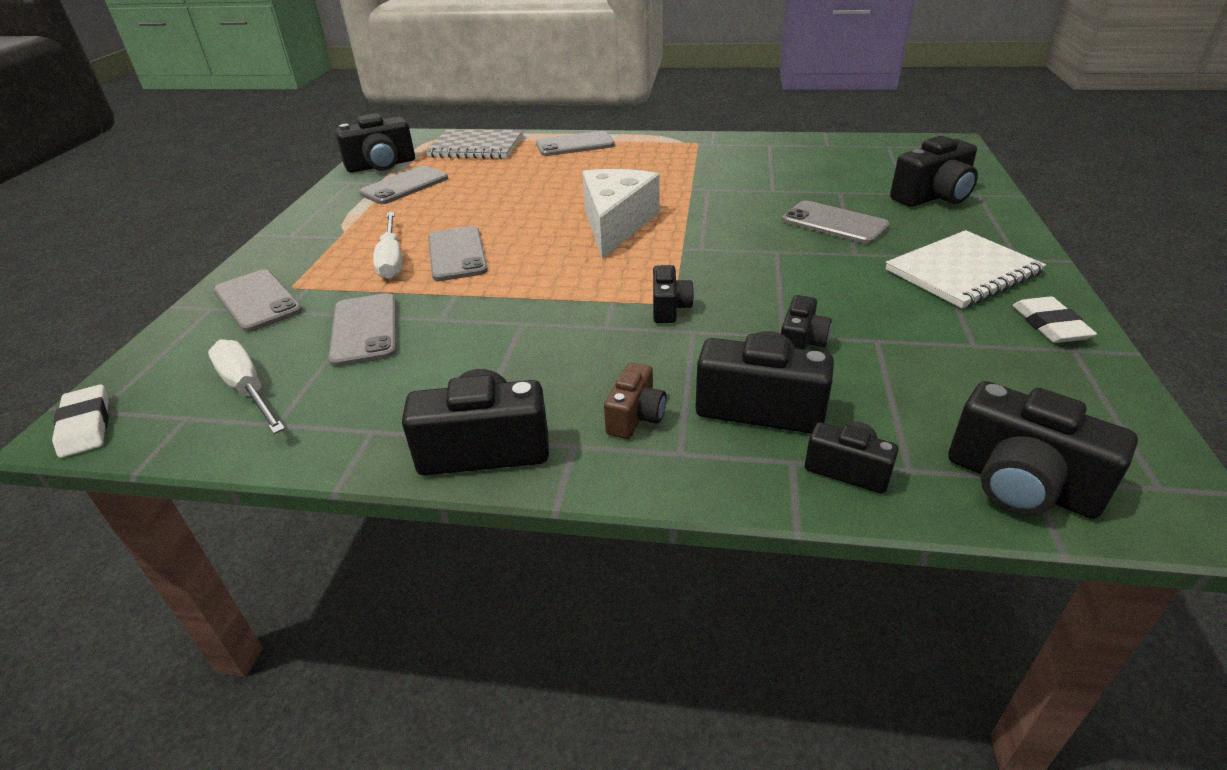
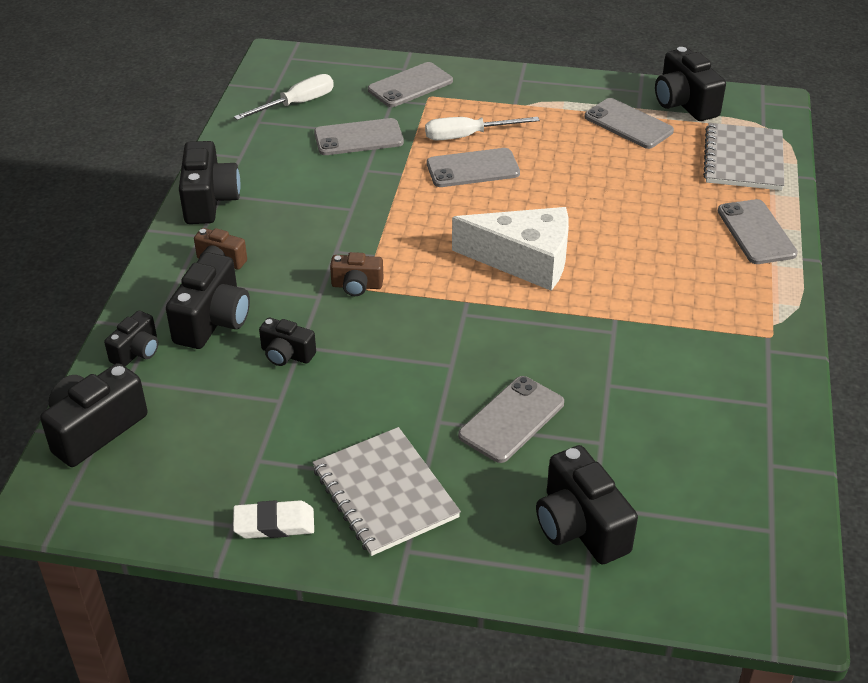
camera: 90 degrees right, 5 degrees up
white eraser [52,384,109,458] -> none
black camera [653,265,694,323] -> brown camera [330,252,384,296]
white notebook [886,230,1046,308] -> grey notebook [312,427,461,556]

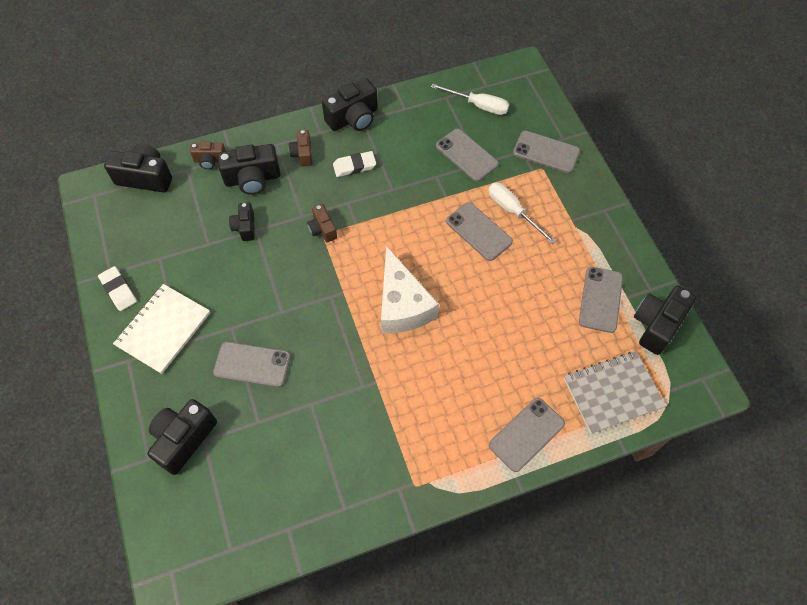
camera: 60 degrees right, 20 degrees up
black camera [104,311,158,367] -> brown camera [190,141,226,169]
grey notebook [312,427,461,556] -> white notebook [113,284,210,374]
none -> white eraser [333,151,376,177]

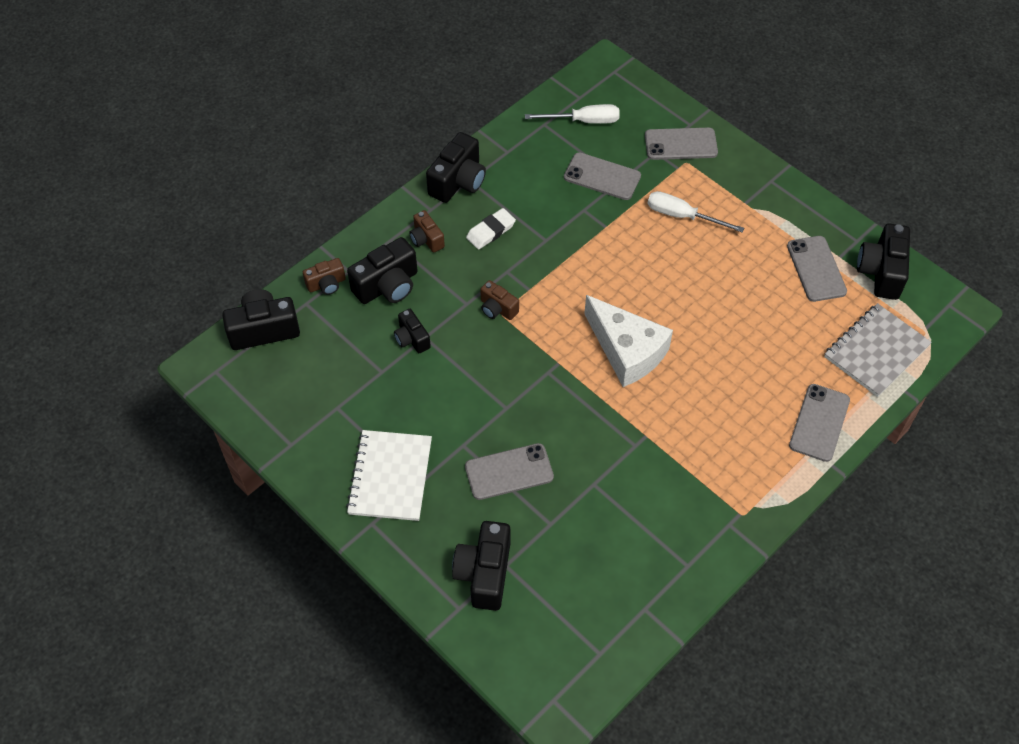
camera: 25 degrees left, 5 degrees down
white eraser [98,266,137,311] -> none
grey phone [446,202,513,261] -> none

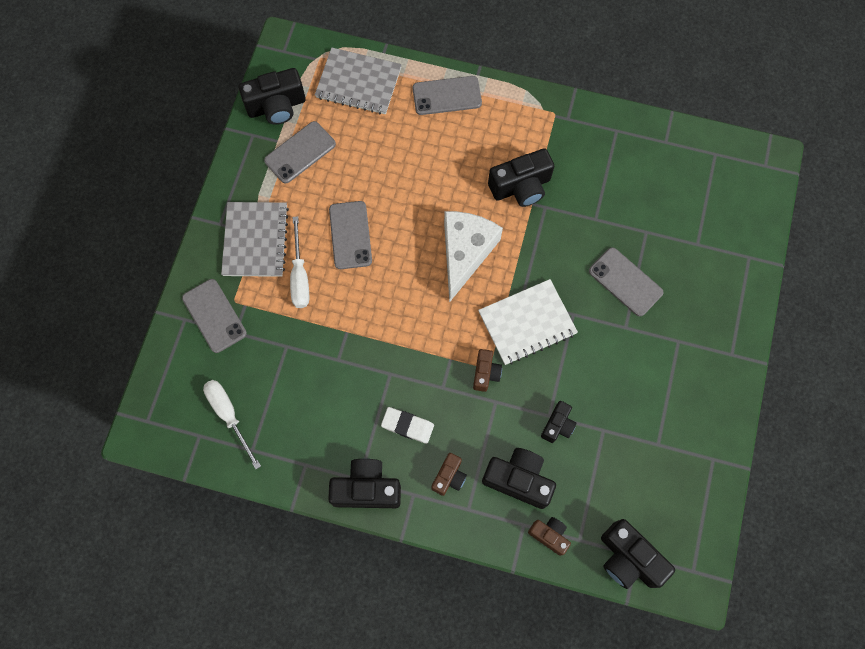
camera: 120 degrees left, 15 degrees up
white notebook [346,430,432,521] -> white notebook moved to [478,279,578,365]
black camera [452,521,510,611] -> black camera moved to [488,148,554,207]
grey phone [564,152,641,200] -> grey phone moved to [329,201,372,269]
none -> grey notebook [221,202,289,277]

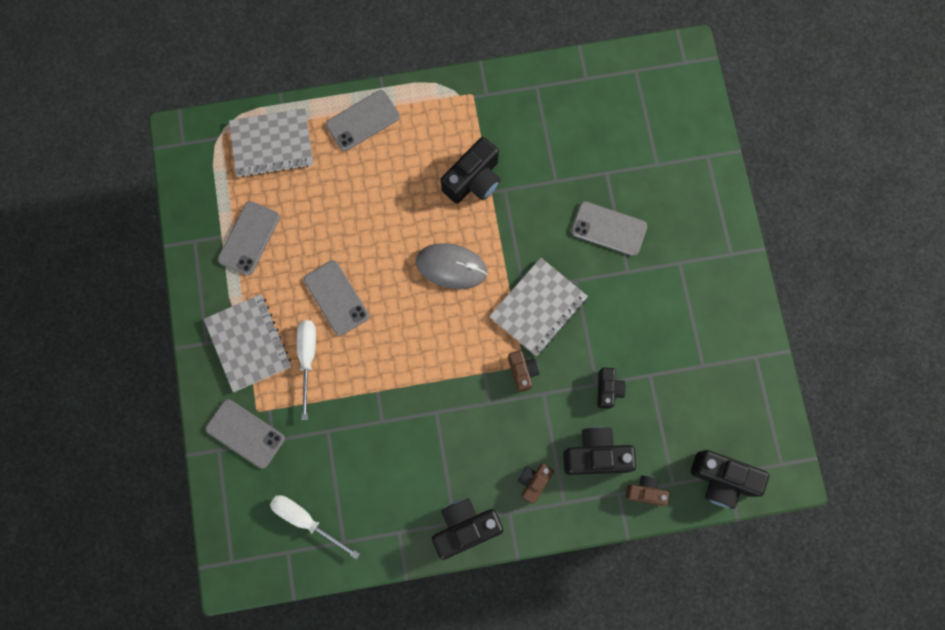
camera: 25 degrees left, 5 degrees up
black camera [239,68,306,125] -> none
white screwdriver [290,216,309,308] -> white screwdriver turned 150 degrees counterclockwise [297,320,316,420]
white eraser [381,407,434,444] -> none
brown camera [432,453,467,496] -> brown camera turned 150 degrees counterclockwise [518,463,554,504]
white cheese [444,211,503,303] -> grey mouse [416,243,487,289]
white notebook [478,279,578,365] -> grey notebook [489,258,588,356]

